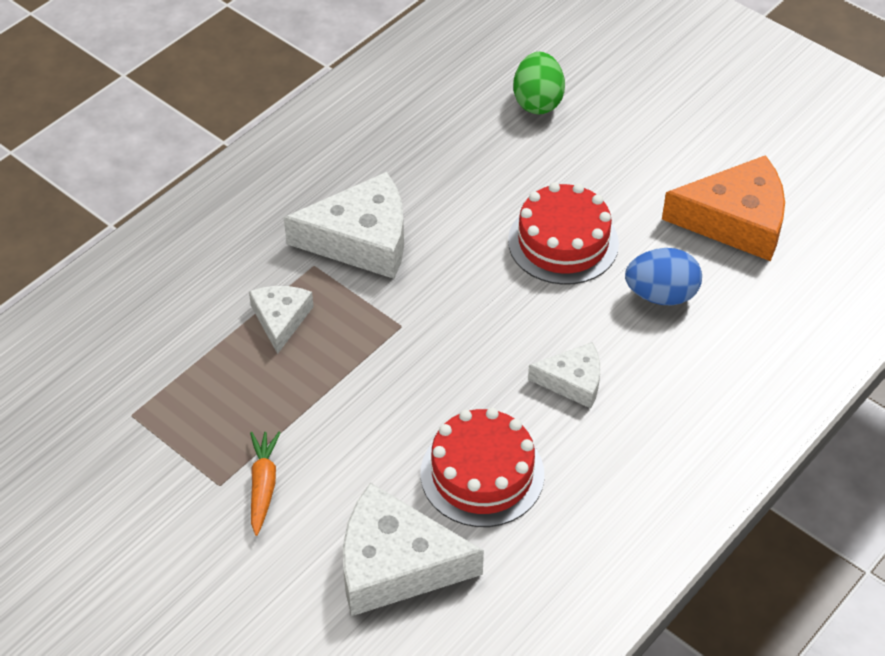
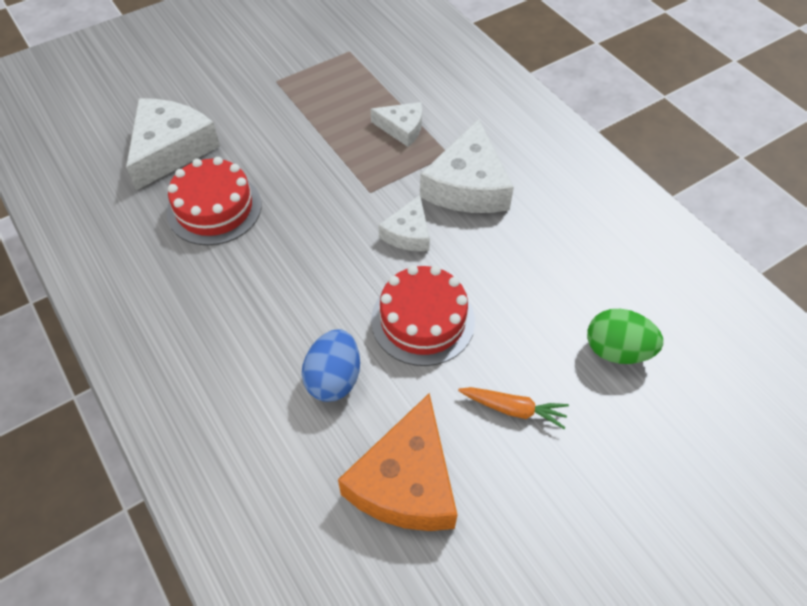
camera: 105 degrees right, 5 degrees up
orange carrot [250,432,280,536] -> orange carrot moved to [458,387,569,429]
white cheese [528,342,600,409] -> white cheese moved to [378,195,430,251]

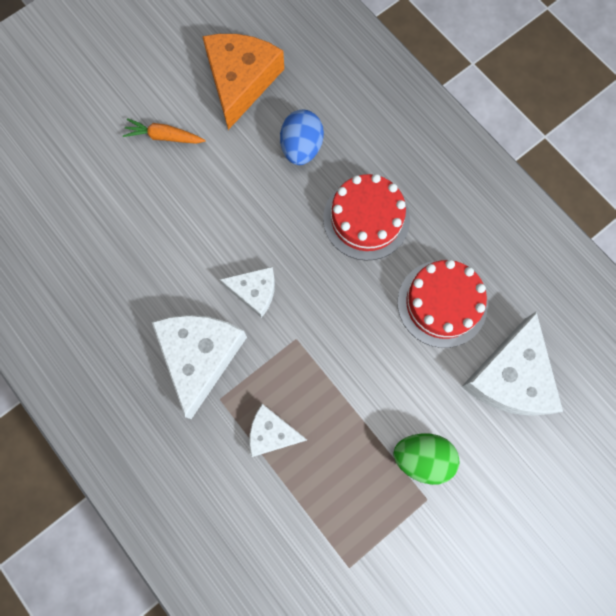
camera: 175 degrees right, 20 degrees up
red cake [371,265,475,366] -> red cake moved to [323,174,410,261]
white cheese [378,195,430,251] -> white cheese turned 90 degrees clockwise [220,267,275,318]
green egg [587,309,663,364] -> green egg moved to [394,433,459,485]

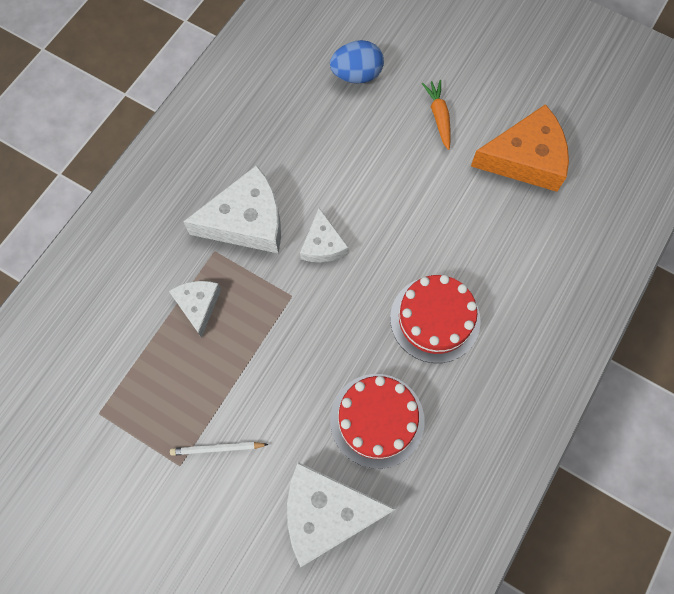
camera: 70 degrees right, 5 degrees down
blue egg [280,110,324,165] -> blue egg moved to [330,40,384,83]
green egg [394,433,459,485] -> white pencil [170,442,269,456]

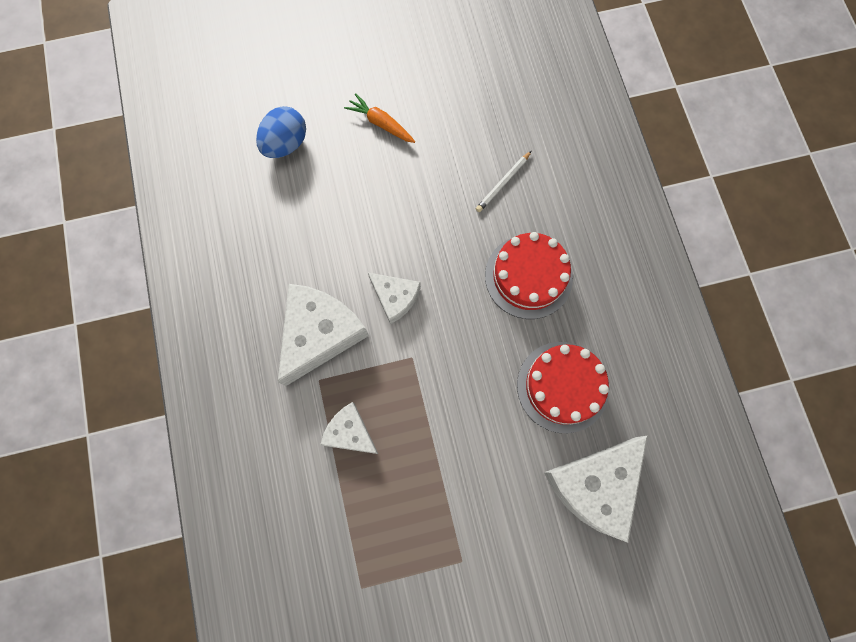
camera: 45 degrees left, 5 degrees up
white pencil [170,442,269,456] -> white pencil moved to [476,151,532,212]
orange cheese [471,104,569,192] -> none

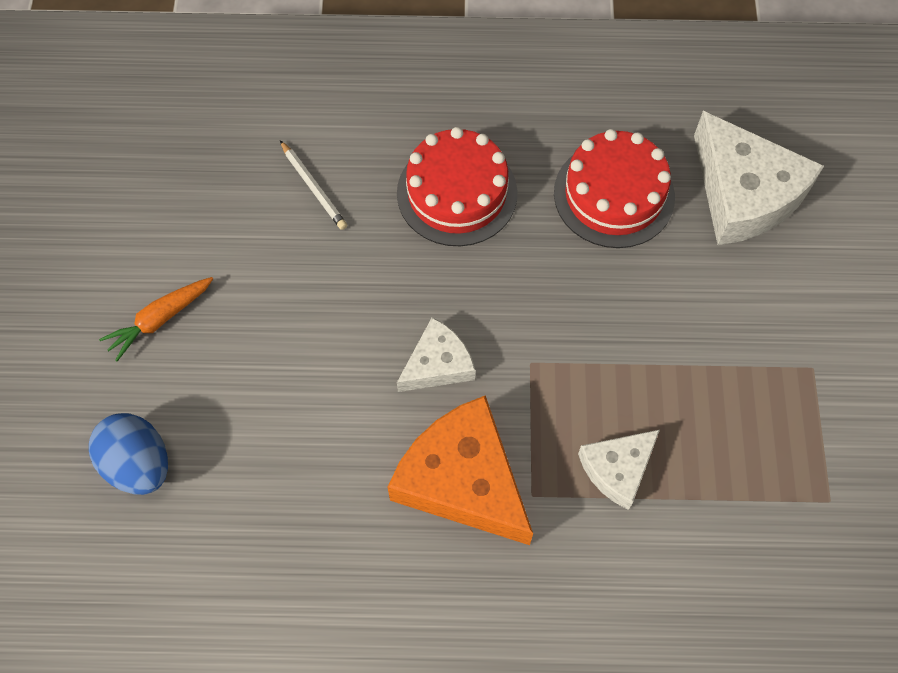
camera: 75 degrees left, 10 degrees down
white cheese [278,284,369,386] -> orange cheese [388,395,533,545]

